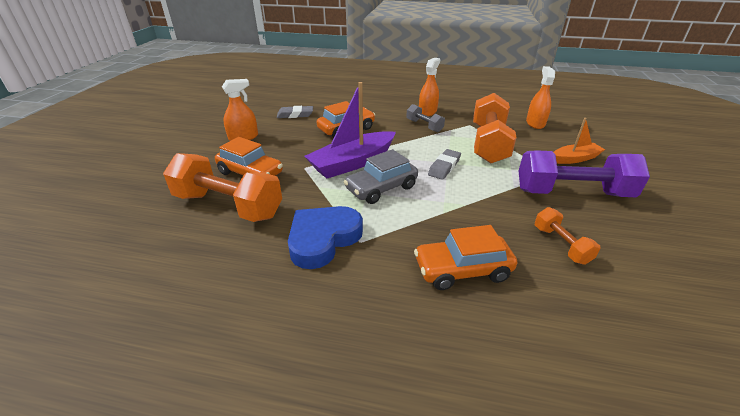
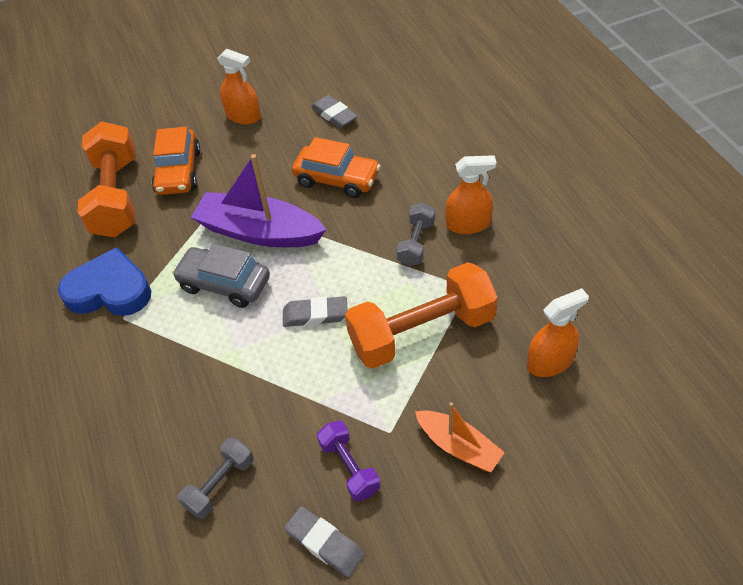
camera: 60 degrees right, 15 degrees up
orange car [414,225,517,290] -> none
purple dumbbell [519,150,650,198] -> purple dumbbell [317,421,380,502], size x0.50
orange dumbbell [535,207,601,265] -> grey dumbbell [178,438,254,519]
none -> grey eraser [284,506,365,577]

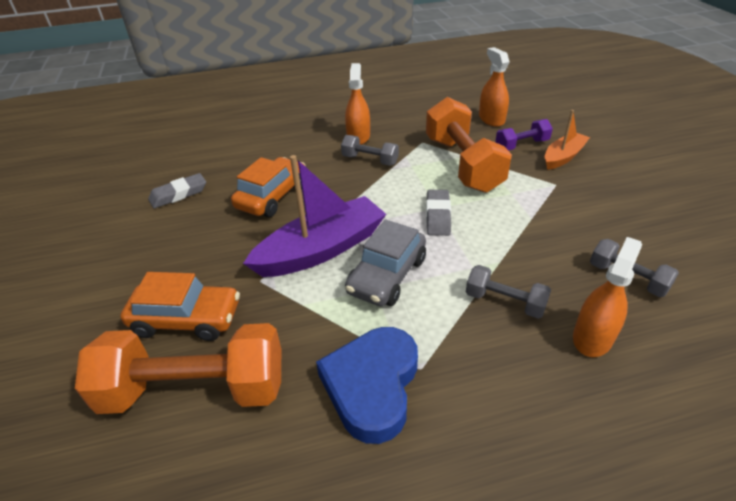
camera: 85 degrees left, 10 degrees down
purple boat [191,154,326,247] -> purple boat turned 150 degrees counterclockwise [243,155,386,277]
orange spray bottle [217,48,261,124] -> orange spray bottle moved to [573,237,642,357]
grey eraser [284,506,365,577] -> none
purple dumbbell [317,421,380,502] -> purple dumbbell moved to [495,119,553,151]
none -> grey dumbbell [466,265,551,319]

